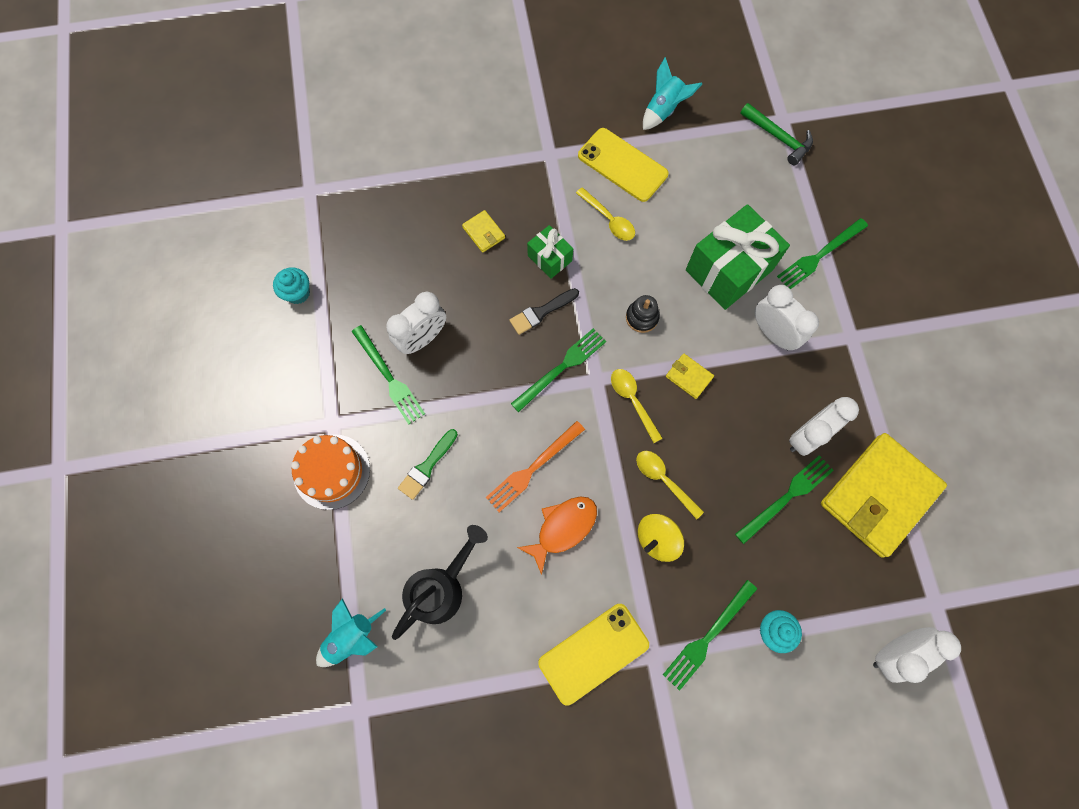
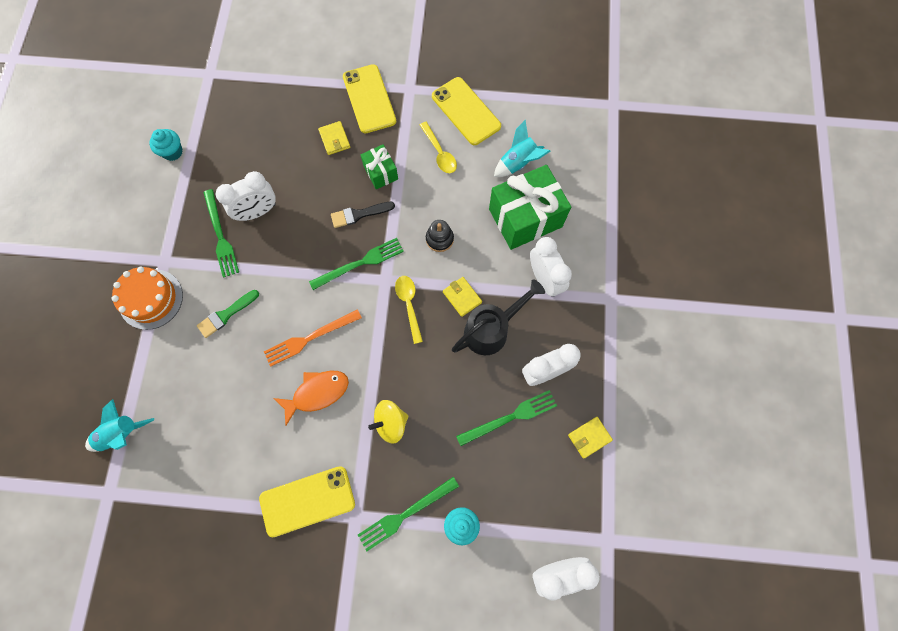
camera: 15 degrees right, 0 degrees up
black watering can [392,525,488,640] -> black watering can moved to [452,279,545,355]
yellow spoon [636,451,704,519] -> none
turquoise rocket [643,57,702,130] -> turquoise rocket moved to [494,120,550,177]
green hammer [740,103,813,165] -> none
green fork [777,218,868,289] -> none
yellow wallet [821,433,947,558] -> yellow wallet [568,417,613,459], size x0.41
none -> yellow phone [343,64,396,133]

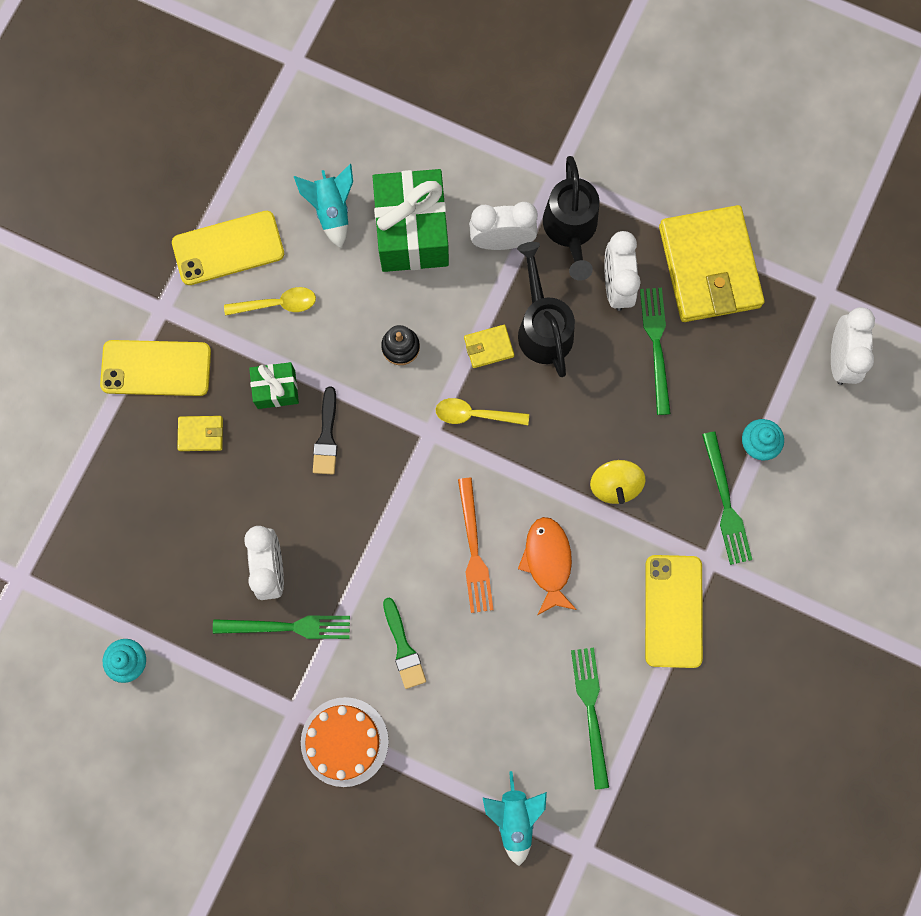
camera: 70 degrees left, 5 degrees up
green fork [309,238,404,290] -> green fork moved to [571,648,609,789]
yellow wallet [568,417,613,459] -> yellow wallet [659,205,764,322], size x2.46
none -> black watering can [543,156,599,281]

